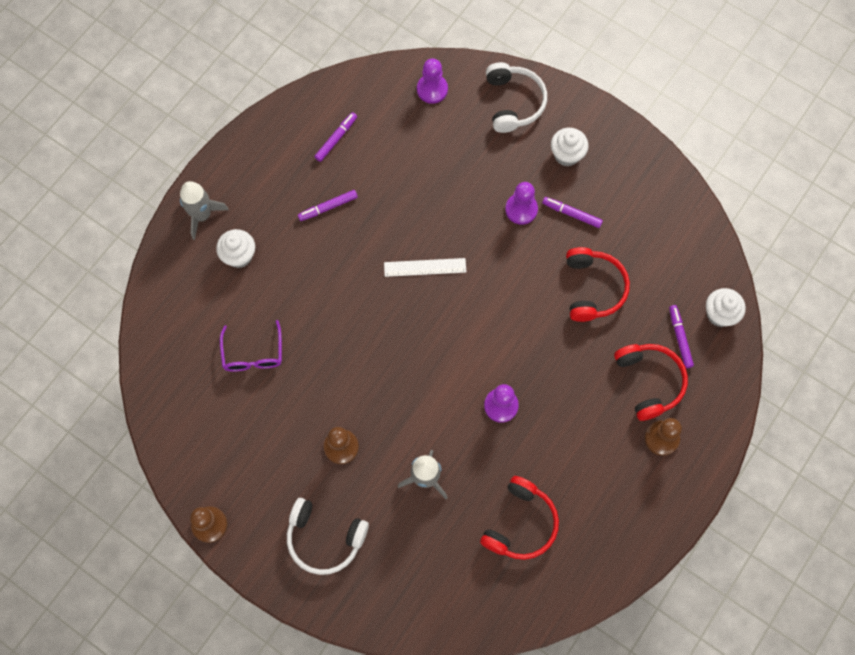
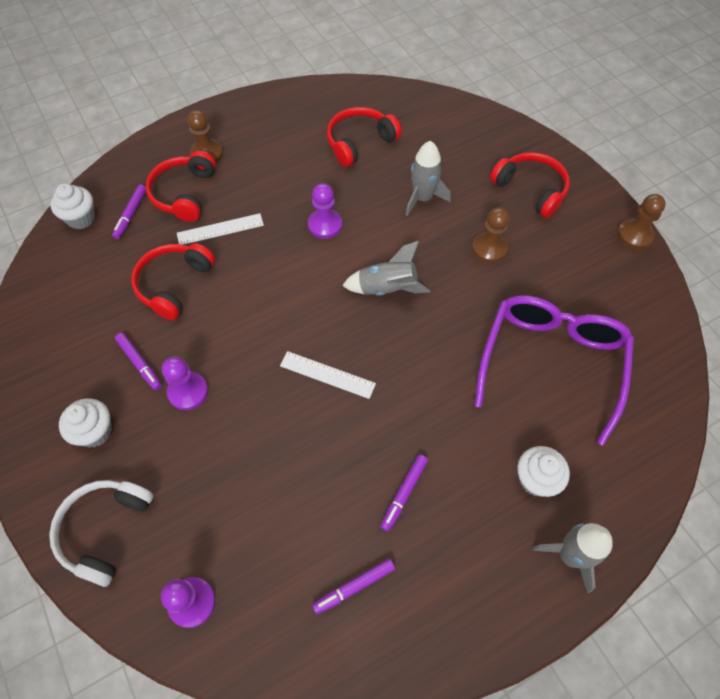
camera: 155 degrees left, 10 degrees down
purple glasses [220,320,282,372] -> purple glasses [474,295,634,446], size x1.94
white headphones [287,498,369,575] -> red headphones [490,152,570,218]
purple marker [298,190,358,221] -> purple marker turned 120 degrees clockwise [380,455,428,531]
none -> white ruler [177,213,264,245]
none -> grey rocket [342,241,430,296]

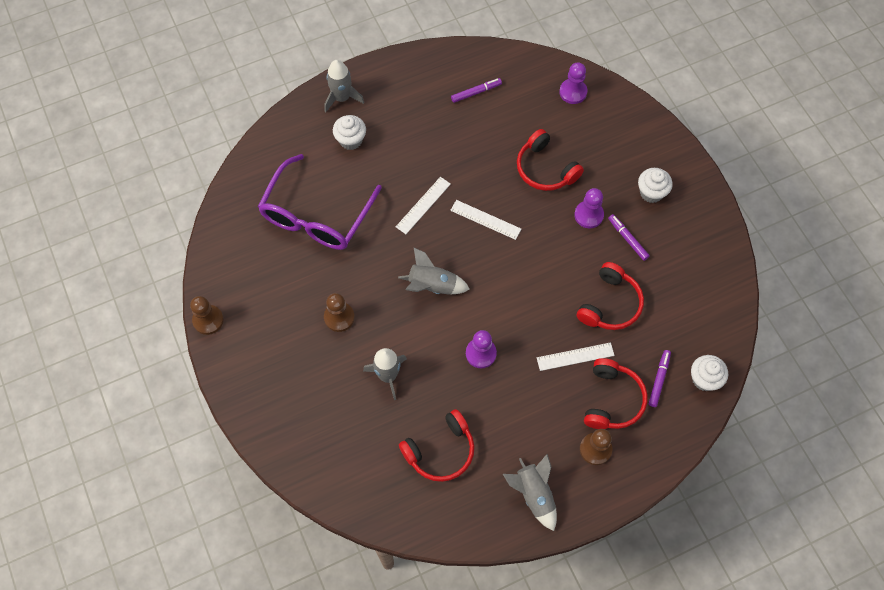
camera: 175 degrees left, 5 degrees up
white headphones [49,480,153,587] -> none
purple marker [380,455,428,531] -> none
red headphones [490,152,570,218] -> red headphones moved to [517,129,584,191]
none -> white ruler [396,177,451,234]
none -> grey rocket [503,454,557,531]

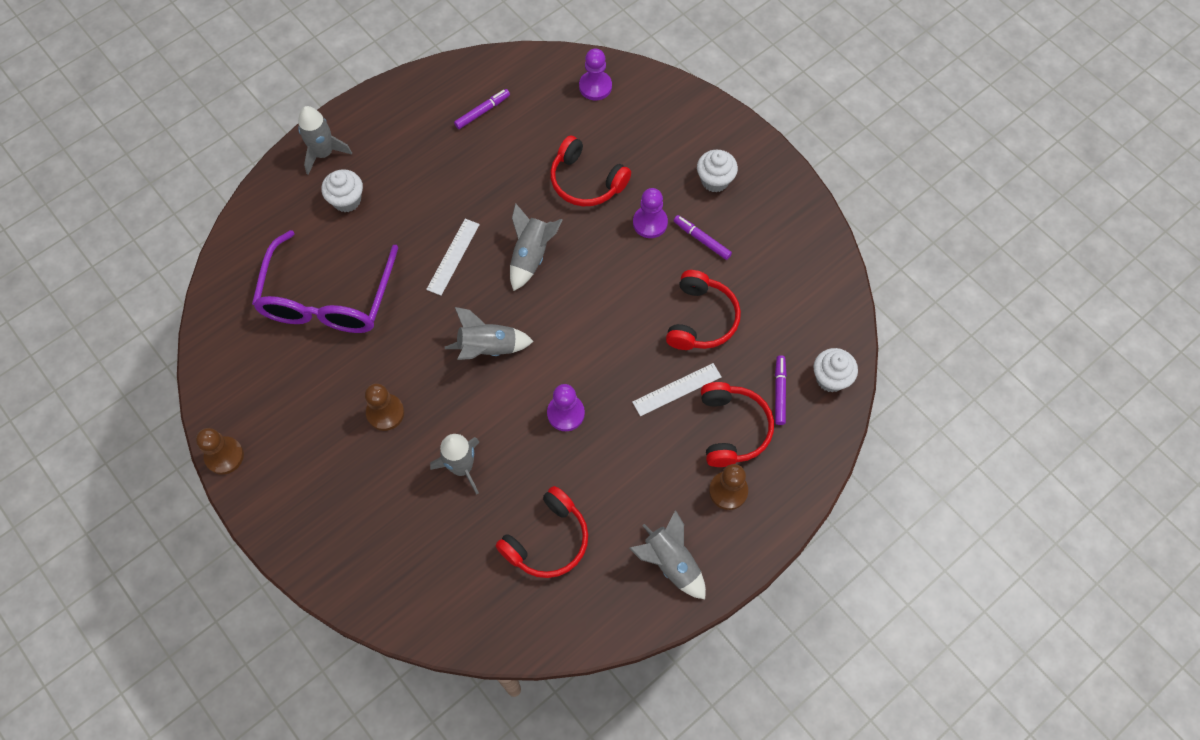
camera: 15 degrees left, 0 degrees up
white ruler [450,200,521,240] -> grey rocket [510,203,563,291]

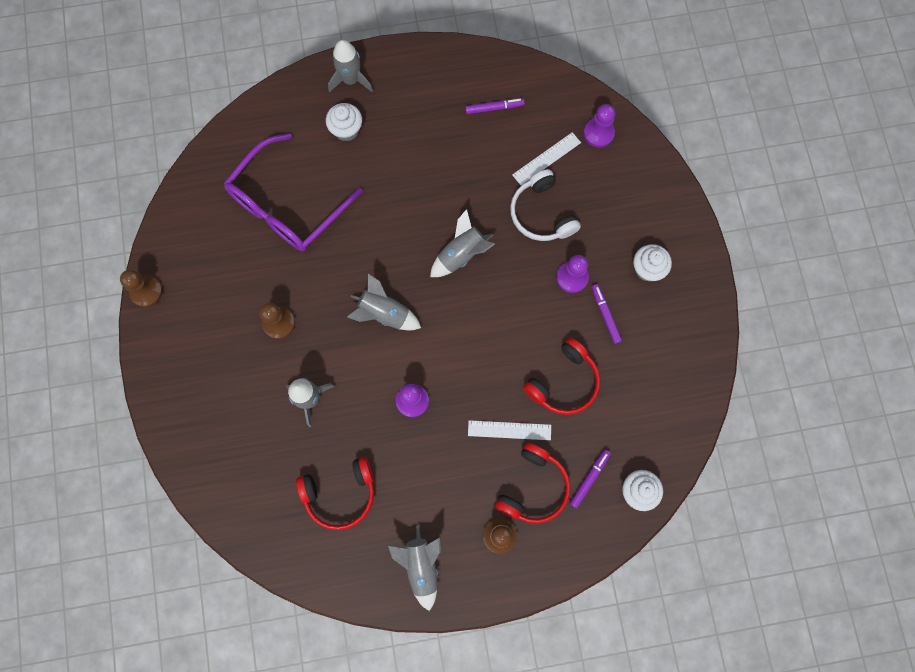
camera: 30 degrees right, 10 degrees up
white ruler [426,219,480,295] -> white ruler moved to [512,132,581,185]
red headphones [550,136,631,206] -> white headphones [510,169,581,241]

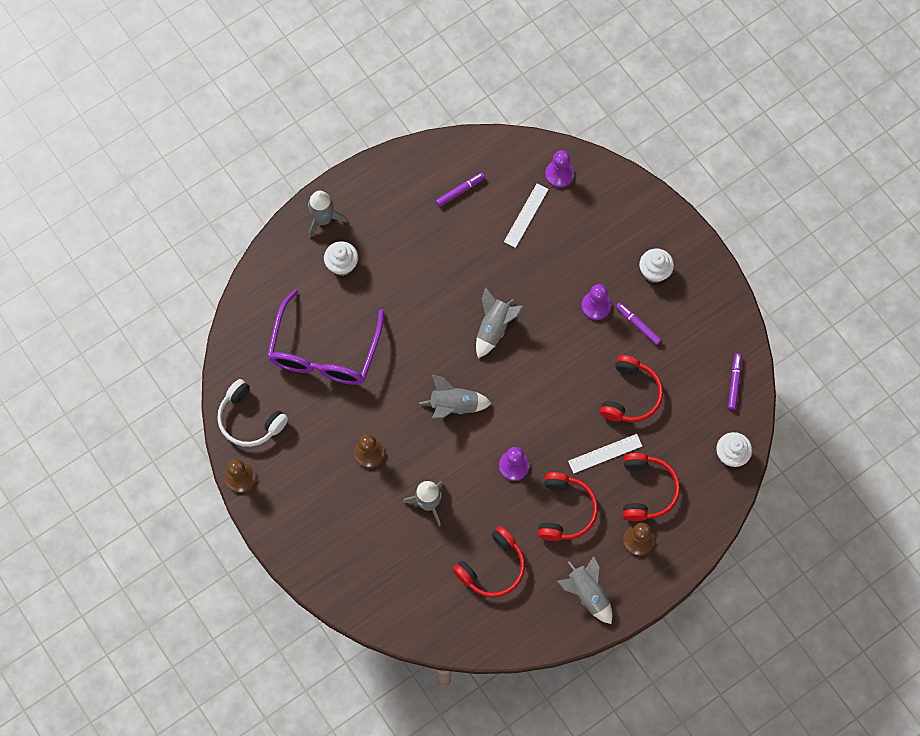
camera: 25 degrees left, 5 degrees down
white headphones [510,169,581,241] -> white headphones moved to [217,379,288,447]
purple marker [569,449,611,508] -> purple marker moved to [728,354,742,410]
none -> red headphones [538,472,598,541]

